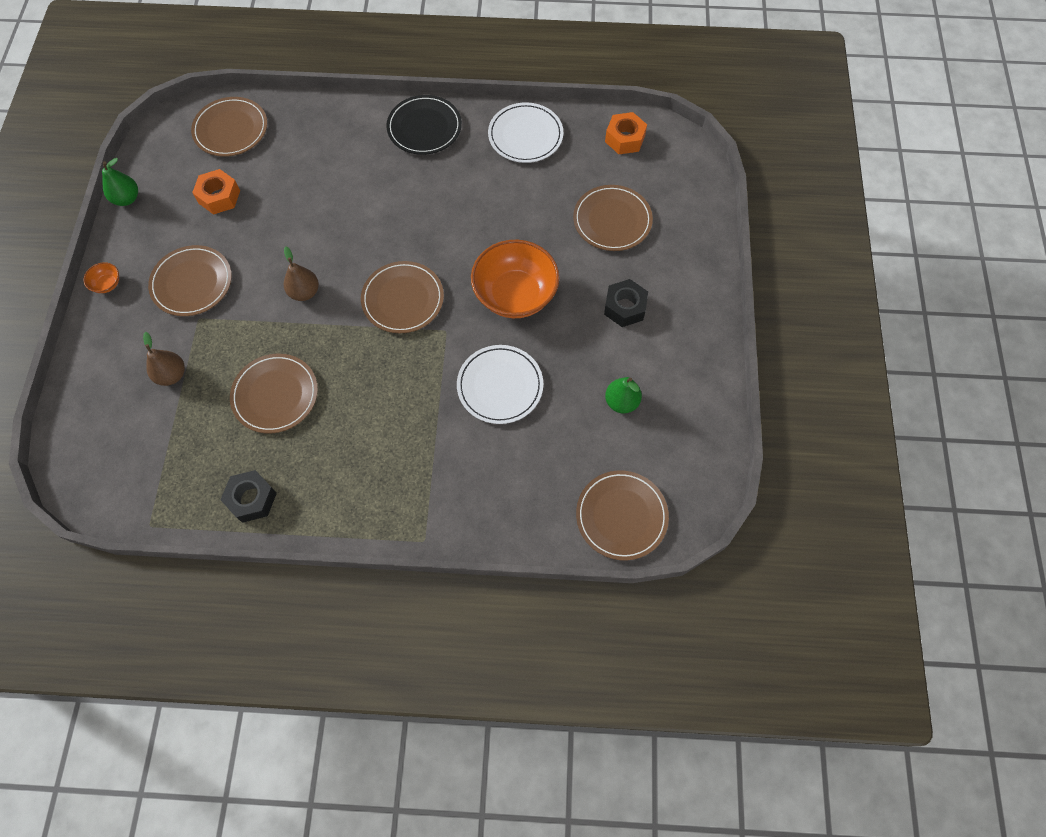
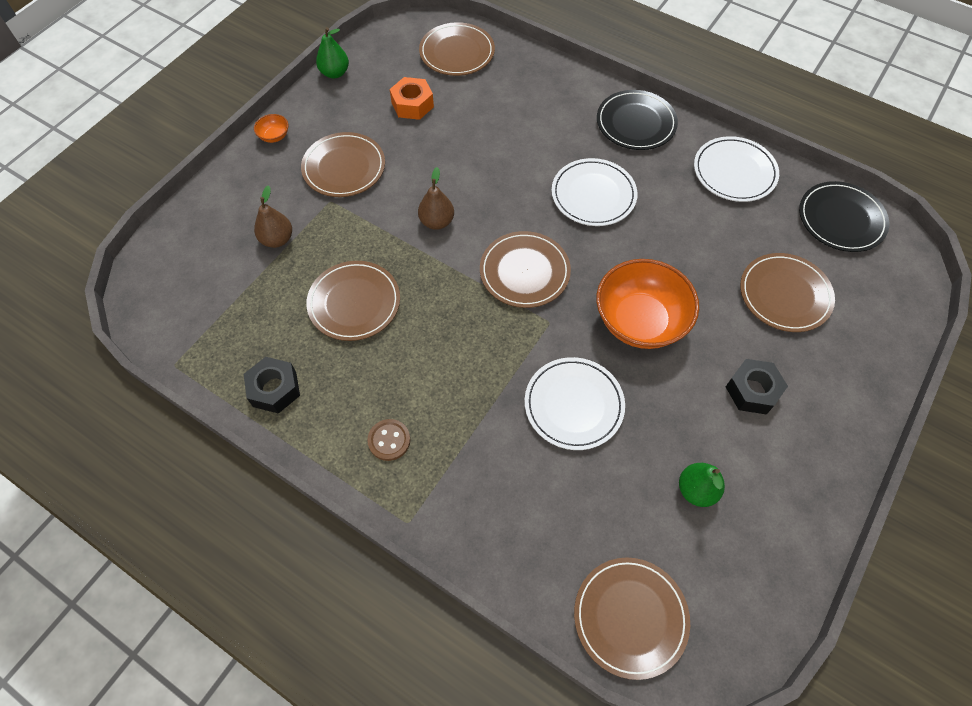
camera: 30 degrees right, 5 degrees down
orange nut [605,112,647,154] -> black plate [799,181,889,252]
none -> brown button [367,419,410,461]
none -> white plate [551,158,638,226]

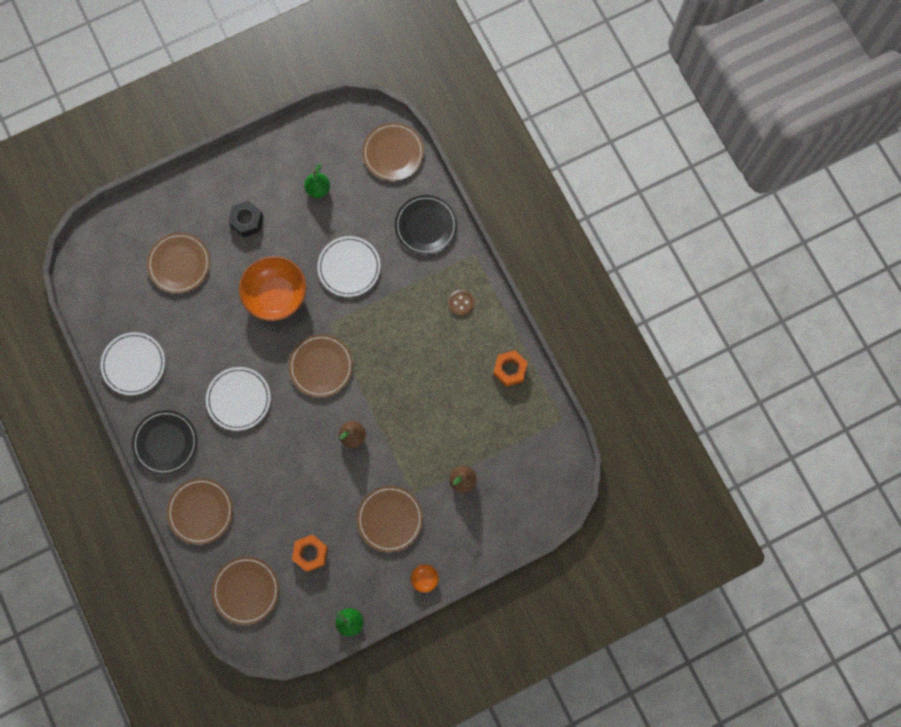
camera: 150 degrees left, 15 degrees up
black nut [244,357,300,414] -> orange nut [493,350,528,386]
brown plate [306,261,400,341] -> brown plate moved to [167,478,233,545]
black plate [799,181,889,252] -> black plate moved to [395,195,457,255]

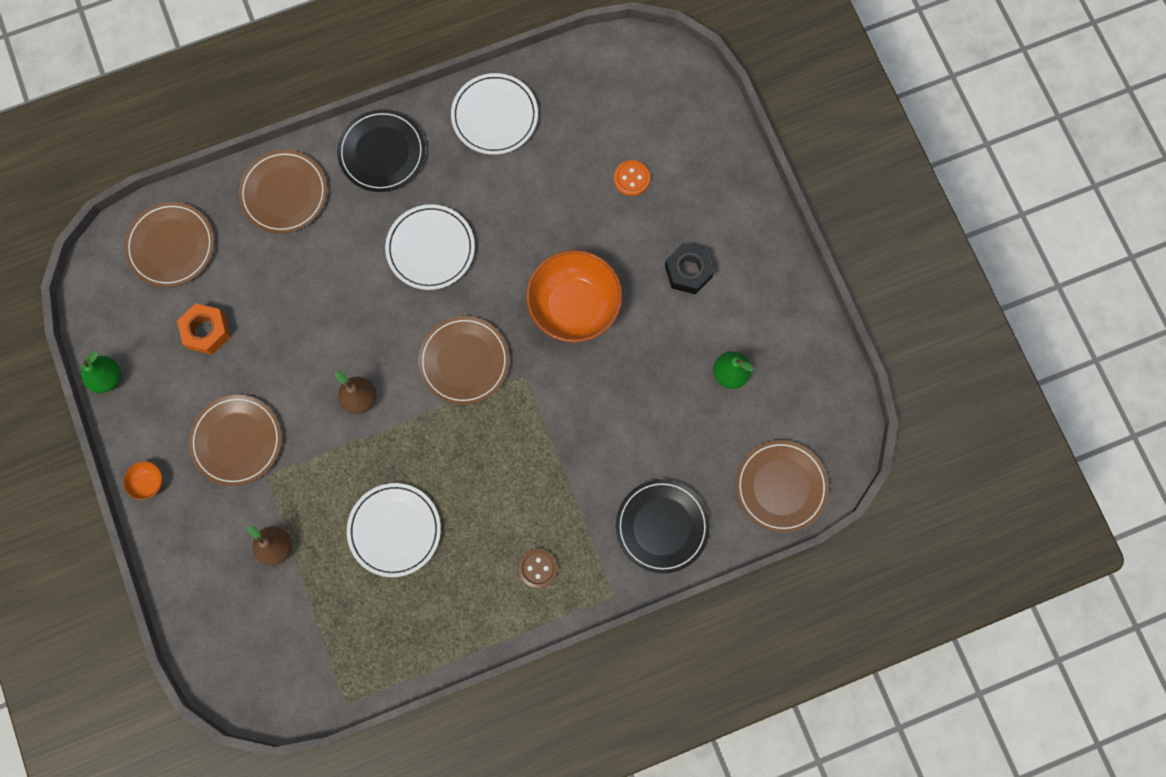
camera: 95 degrees right, 0 degrees up
brown plate [147,233,210,293] -> orange button [614,160,650,196]
white plate [317,236,381,297] -> white plate moved to [347,483,441,577]
orange nut [493,350,528,386] -> none

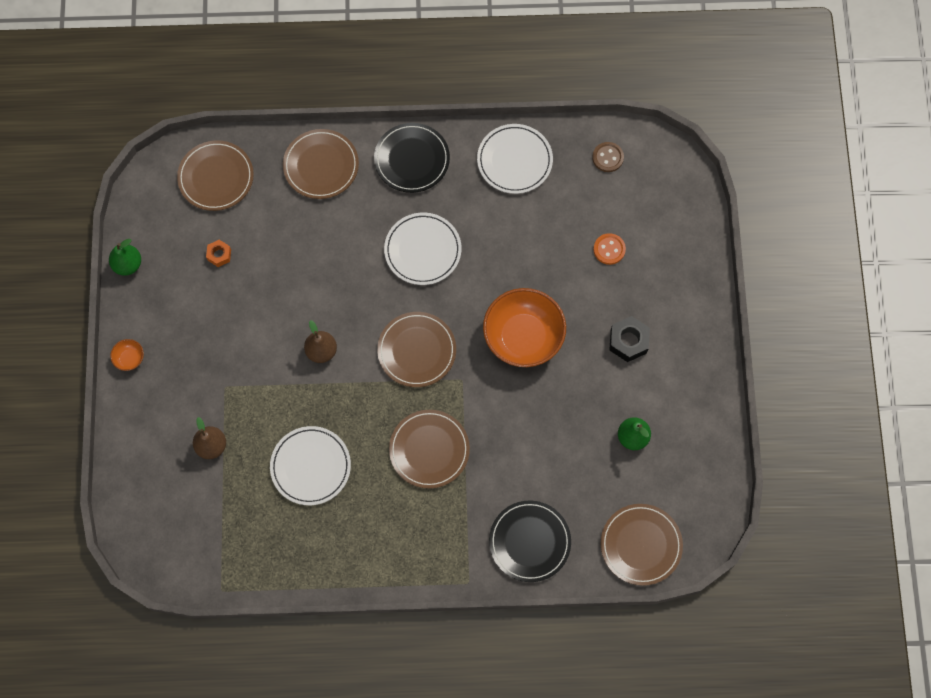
camera: 20 degrees right, 5 degrees down
orange nut [177,303,230,355] -> orange nut [206,240,231,267], size x0.61
brown plate [189,395,282,486] -> brown plate moved to [389,410,470,488]
brown button [519,549,558,588] -> brown button moved to [592,142,624,172]

